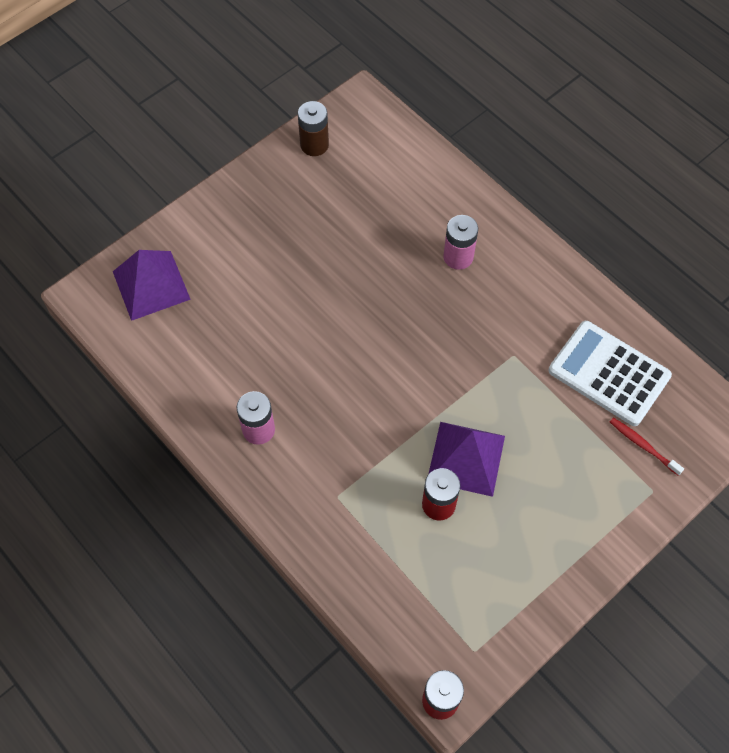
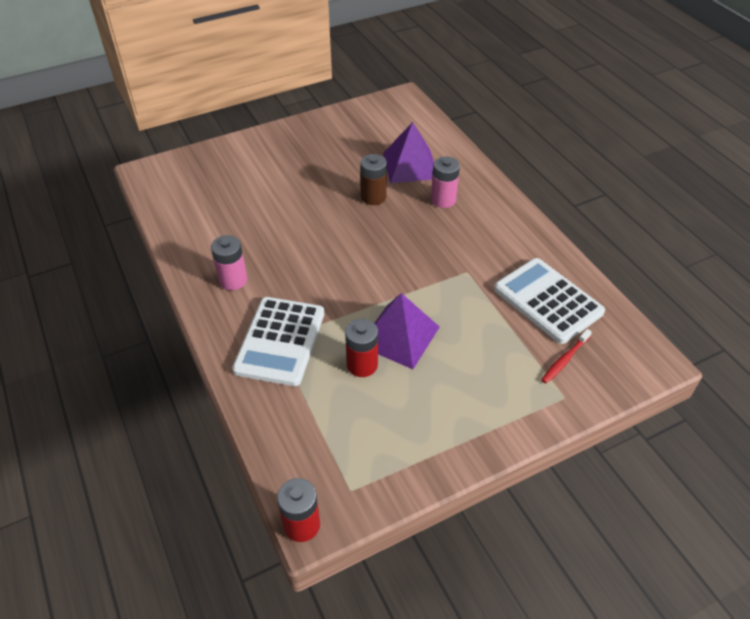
camera: 15 degrees right, 15 degrees down
purple pyramid [113,250,191,321] -> purple pyramid moved to [383,122,434,183]
brown battery [298,101,329,156] -> brown battery moved to [360,154,387,205]
red toothbrush [610,417,684,476] -> red toothbrush turned 105 degrees counterclockwise [541,329,592,383]
none -> white calculator [232,297,325,386]

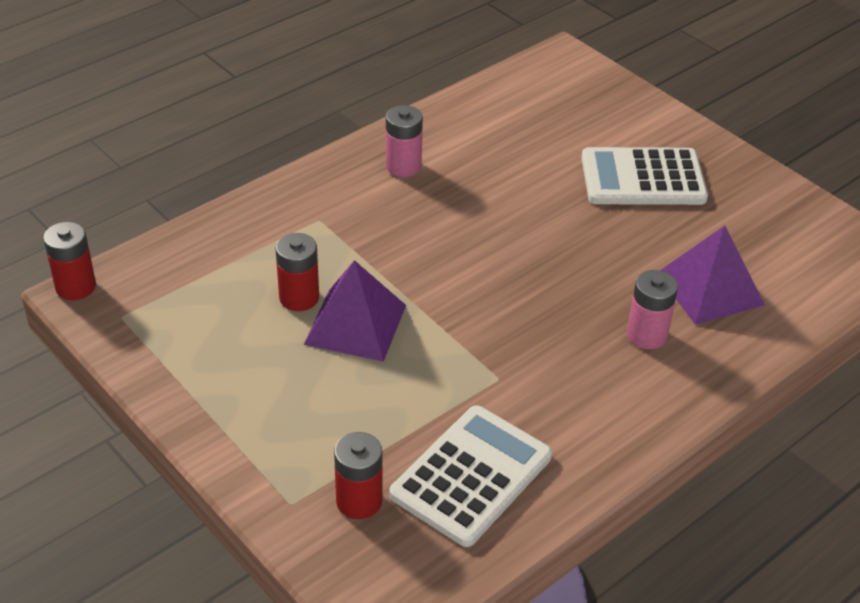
camera: 75 degrees right, 5 degrees down
white calculator [232,297,325,386] -> white calculator moved to [581,147,708,205]
brown battery [360,154,387,205] -> none
red toothbrush [541,329,592,383] -> red battery [334,432,382,519]

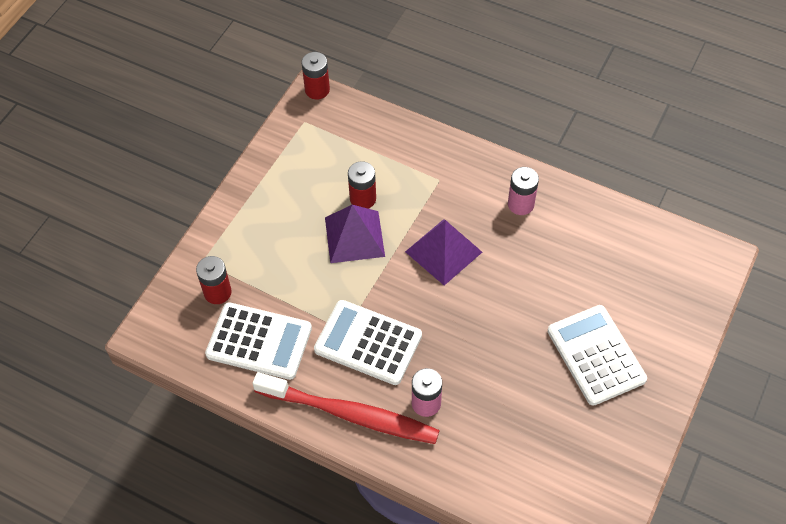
camera: 70 degrees right, 15 degrees up
purple pyramid [660,226,765,325] -> purple pyramid moved to [405,219,482,286]
none -> red toothbrush [252,372,440,444]
none -> white calculator [314,300,422,385]

